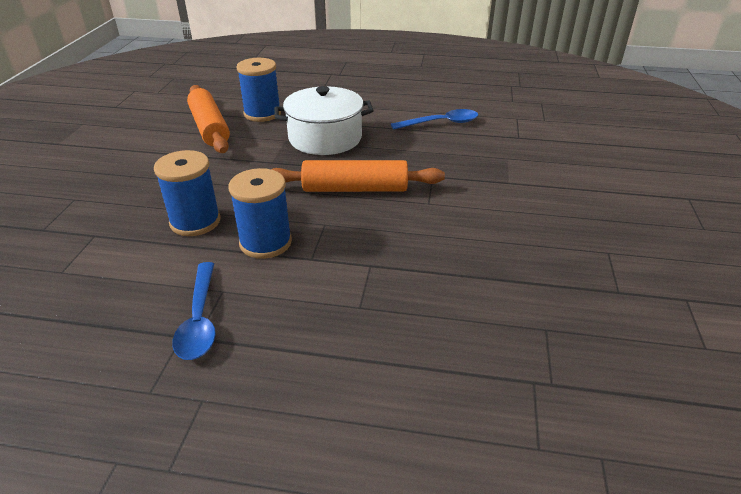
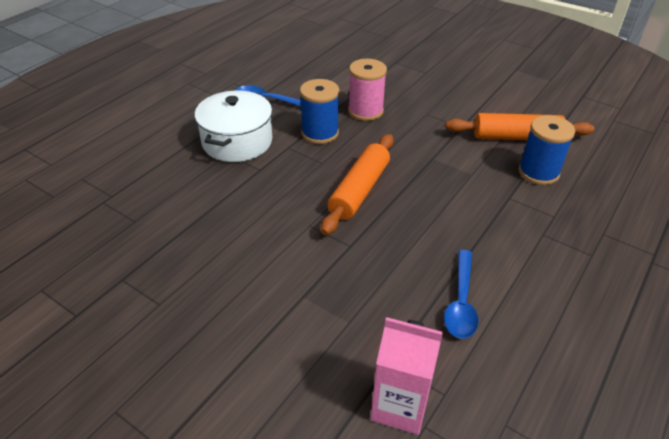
camera: 115 degrees right, 5 degrees up
blue spool [154,150,221,236] -> pink spool [348,59,387,121]
white pot [274,86,374,155] -> white pot moved to [194,91,272,162]
none -> pink carton [371,317,443,435]

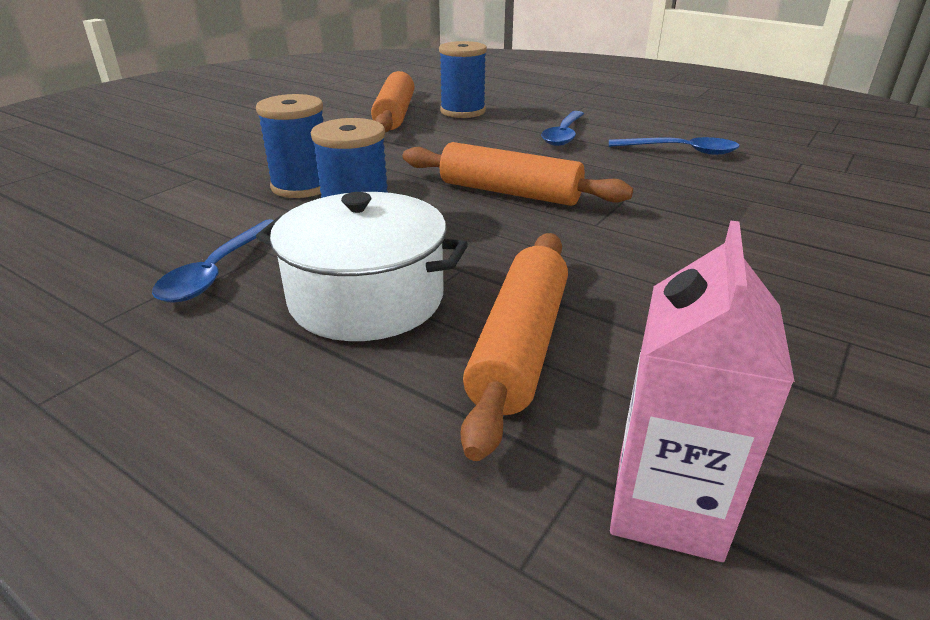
camera: 90 degrees left, 10 degrees down
pink spool [348,59,387,121] -> blue spool [256,94,324,198]
pink carton [371,317,443,435] -> pink carton moved to [610,220,795,562]
none -> orange rolling pin [461,233,568,461]
none -> blue spoon [541,111,584,146]

